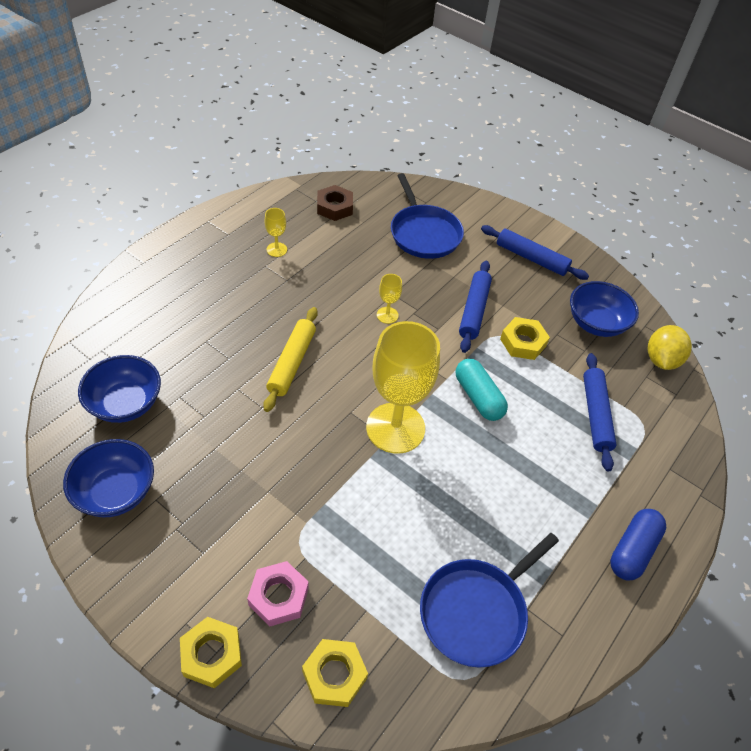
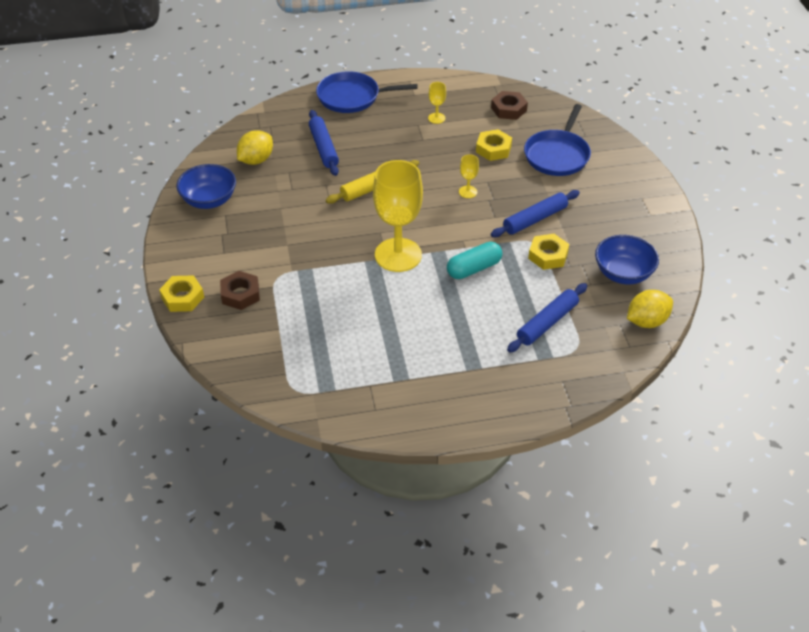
camera: 45 degrees right, 5 degrees down
blue bowl [78,355,161,423] -> yellow lemon [237,130,273,165]
pink nut [247,561,309,626] -> brown nut [220,271,260,310]
yellow nut [302,639,368,707] -> yellow nut moved to [476,129,512,161]
blue pan [420,533,559,668] -> blue pan moved to [316,71,418,113]
turquoise capsule [456,359,508,421] -> turquoise capsule turned 45 degrees clockwise [447,242,502,279]
blue rolling pin [481,225,589,280] -> blue rolling pin moved to [309,110,339,176]
blue capsule [610,509,666,581] -> none

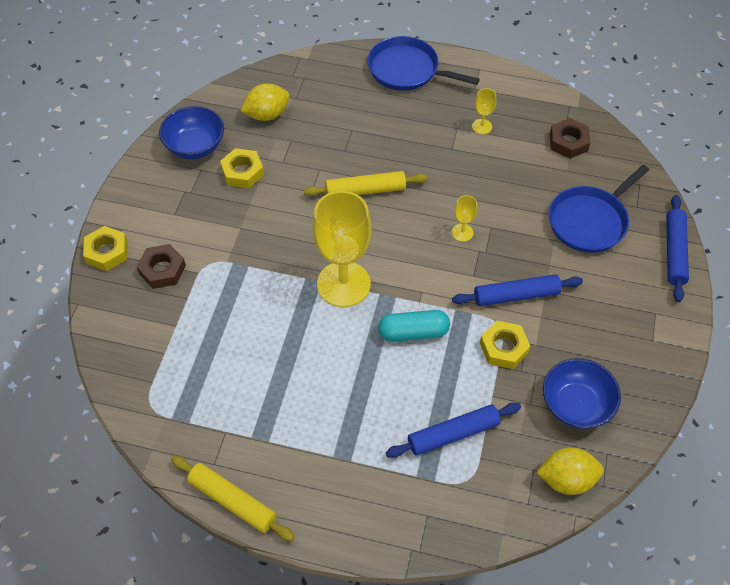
camera: 25 degrees right, 10 degrees up
blue rolling pin [309,110,339,176] -> blue rolling pin moved to [666,195,689,302]
yellow nut [476,129,512,161] -> yellow nut moved to [220,148,264,188]
none -> yellow rolling pin [171,456,295,541]

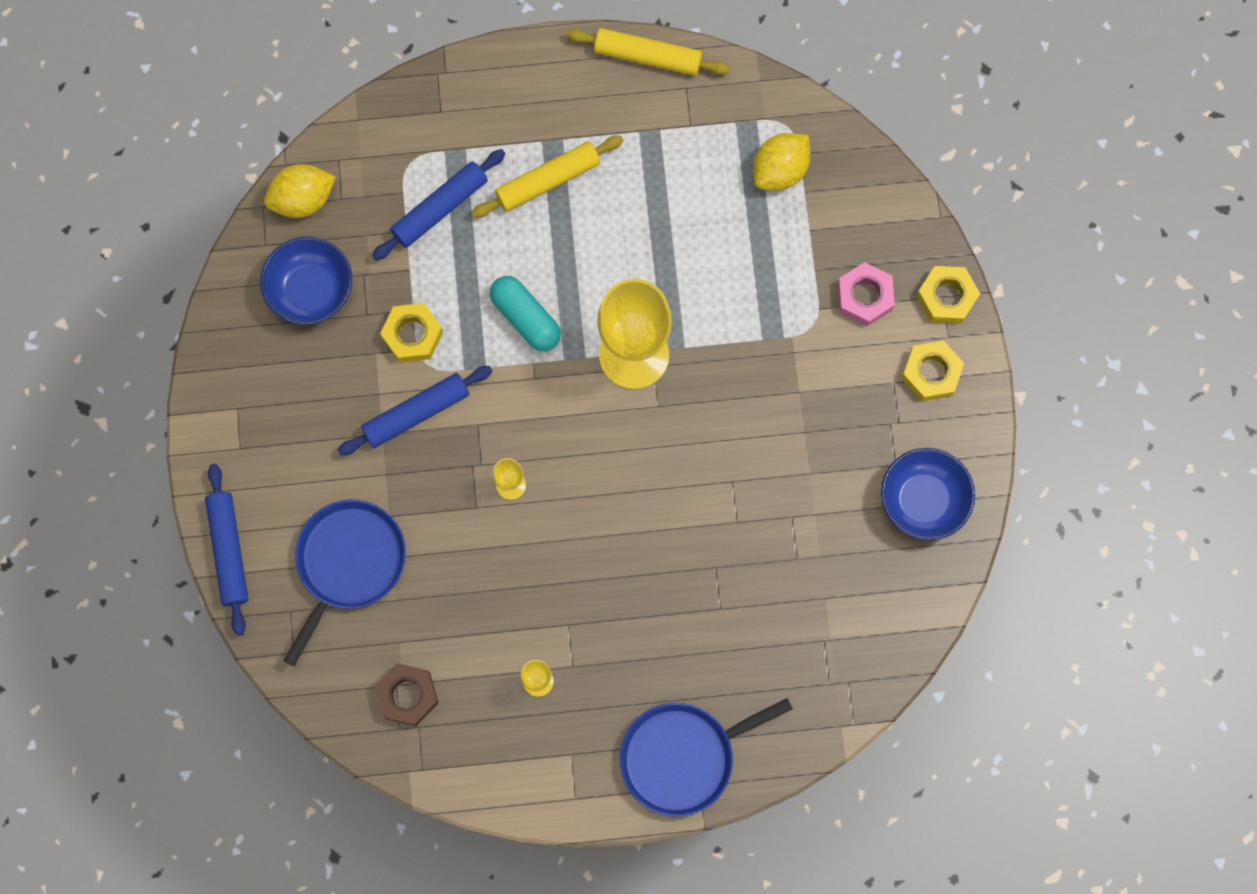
camera: 160 degrees right, 20 degrees up
brown nut [137,244,186,289] -> pink nut [837,262,895,326]
yellow nut [220,148,264,188] -> yellow nut moved to [901,341,964,401]
yellow lemon [241,83,289,121] -> yellow lemon moved to [753,133,811,191]
yellow rolling pin [304,171,427,196] -> yellow rolling pin moved to [471,136,623,218]
blue pan [368,36,480,91] -> blue pan turned 150 degrees clockwise [620,698,793,817]
turquoise capsule [378,310,450,342] -> turquoise capsule turned 75 degrees clockwise [490,276,561,351]

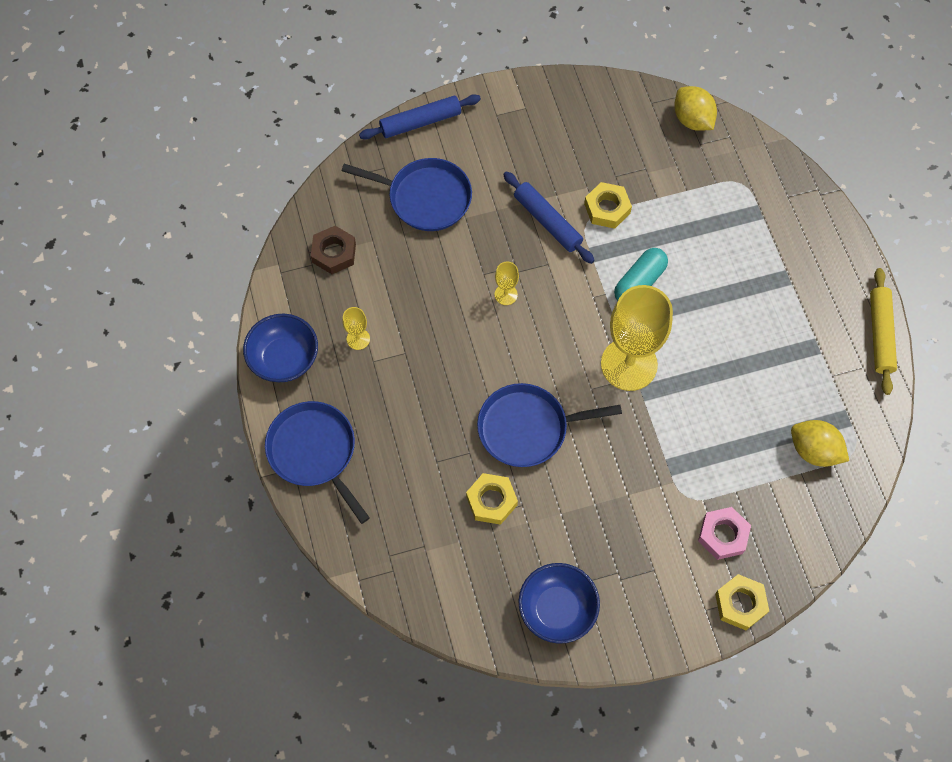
camera: 80 degrees right, 10 degrees down
blue bowl [260,236,352,325] -> blue bowl moved to [243,314,318,382]
blue rolling pin [372,149,505,260] -> none
yellow rolling pin [471,136,623,218] -> none
yellow nut [901,341,964,401] -> yellow nut moved to [466,473,518,525]
none -> blue pan [477,383,622,467]

